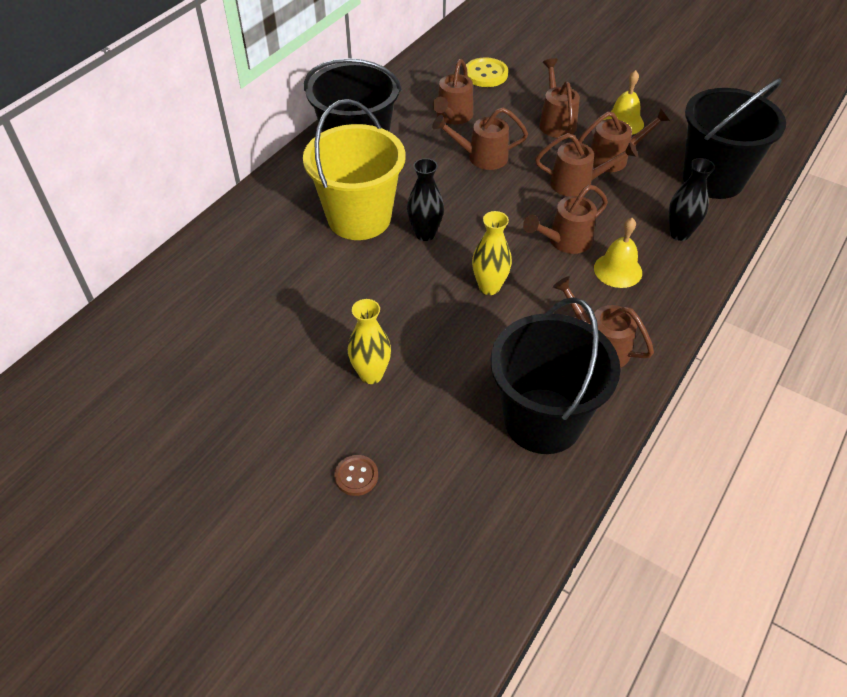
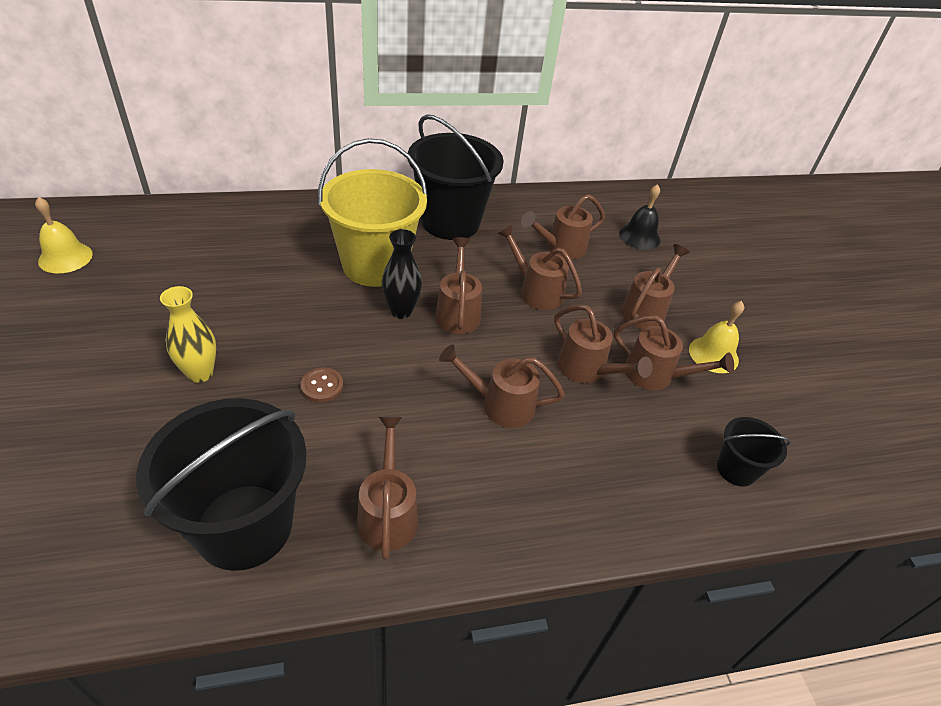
camera: 40 degrees right, 5 degrees down
brown button [334,455,378,496] -> brown button moved to [301,368,343,402]
yellow button [466,57,508,87] -> black bell [619,184,660,250]
yellow vase [472,211,512,295] -> none
yellow bell [594,218,642,288] -> yellow bell moved to [35,197,93,273]
black vase [669,158,715,241] -> none
black bucket [683,78,786,199] -> black bucket [717,417,791,486], size x0.48
none -> brown watering can [435,237,482,334]

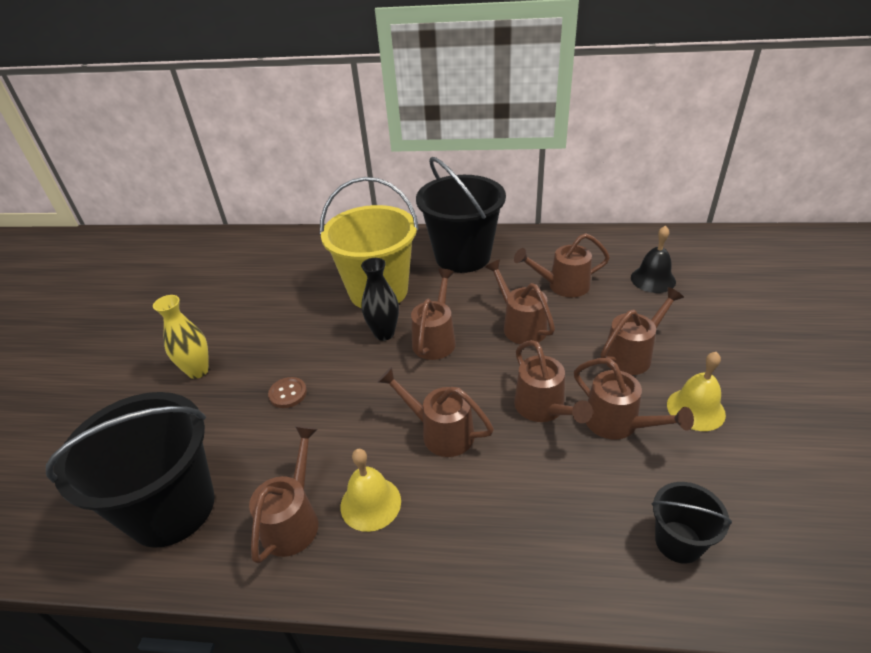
camera: 25 degrees right, 5 degrees down
yellow bell [35,197,93,273] -> yellow bell moved to [341,449,401,532]

